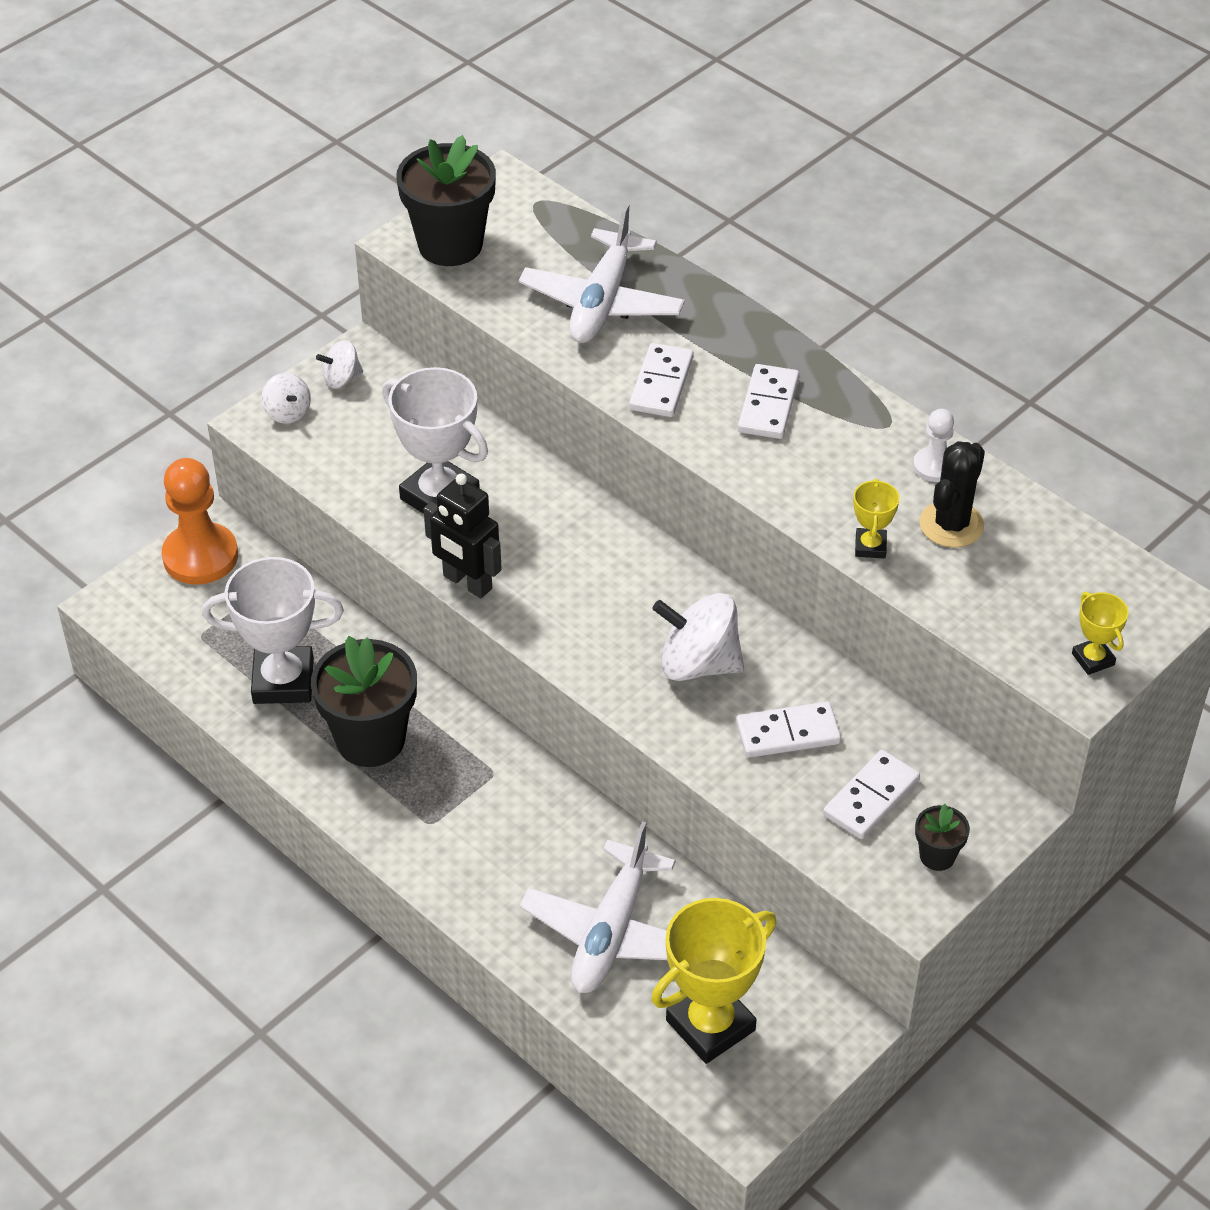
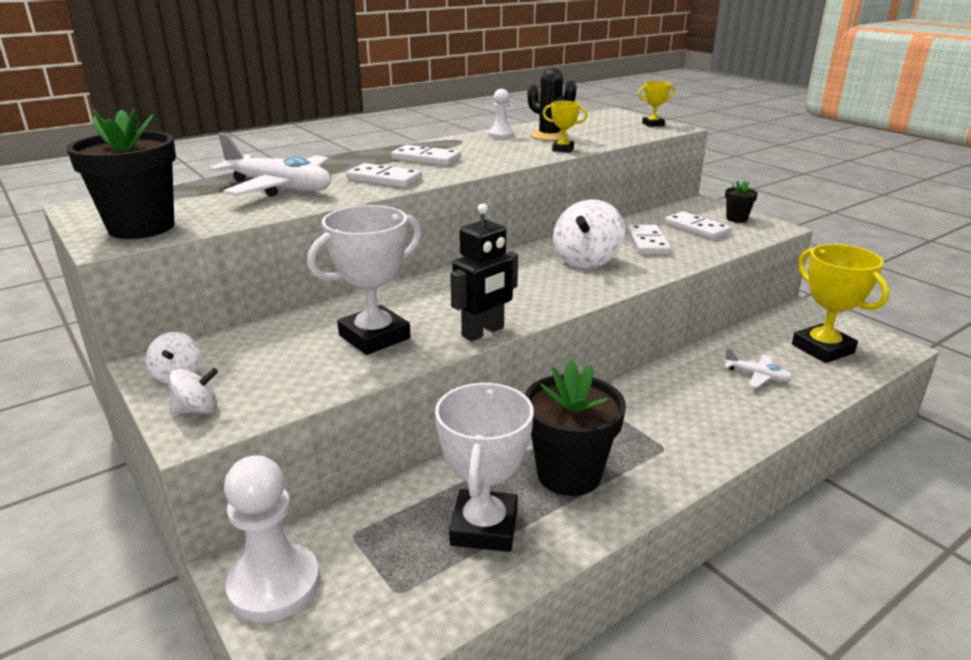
camera: 80 degrees left, 20 degrees down
orange pawn [162,458,238,585] -> white pawn [224,455,320,622]
white plane [520,821,676,993] -> white plane [724,348,793,388], size x0.50

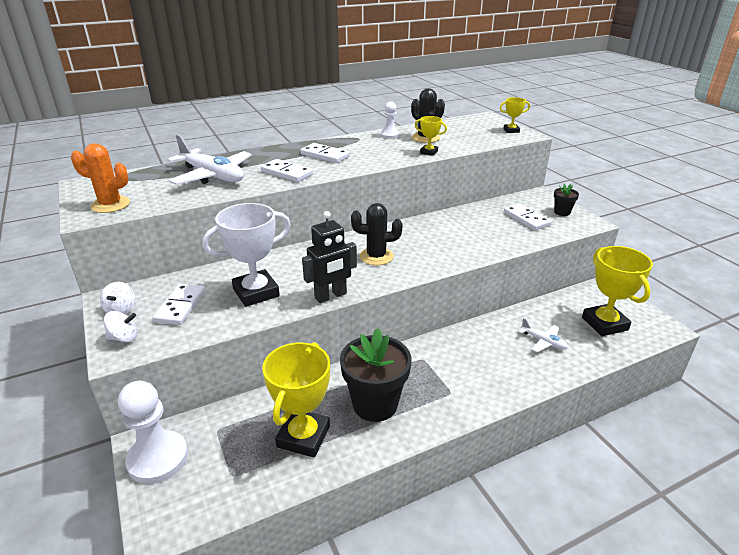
camera: 10 degrees right, 5 degrees up
black flower pot [66,109,176,239] -> orange cactus [71,143,130,213]
white trophy [435,383,534,552] -> yellow trophy [262,342,330,458]
white spinning top [553,199,625,269] -> none
white domino [627,225,671,255] -> white domino moved to [153,284,206,325]
none -> black cactus [351,203,402,265]

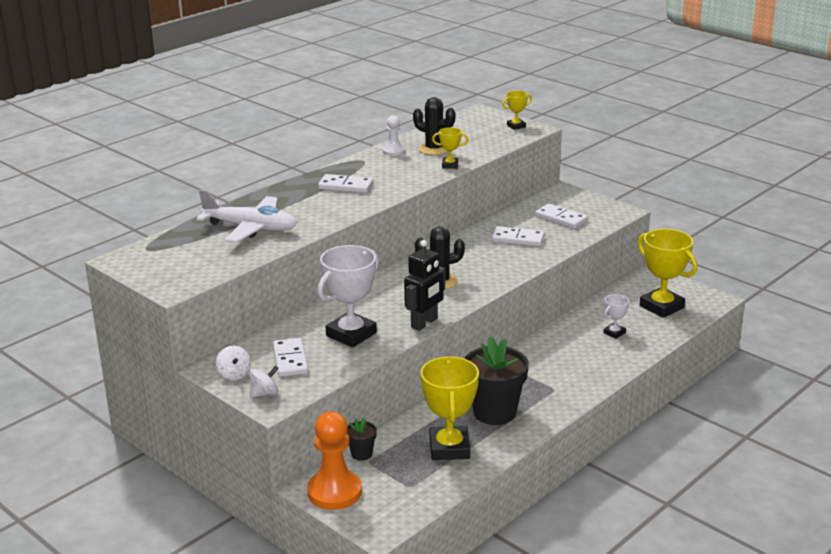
camera: 20 degrees left, 5 degrees down
orange cactus [71,143,130,213] -> none
white pawn [118,381,188,484] -> orange pawn [307,411,362,510]
white domino [261,159,313,182] -> white domino moved to [492,226,544,246]
white plane [519,318,568,352] -> white trophy [603,294,629,339]
black flower pot [554,183,579,216] -> black flower pot moved to [347,418,377,461]

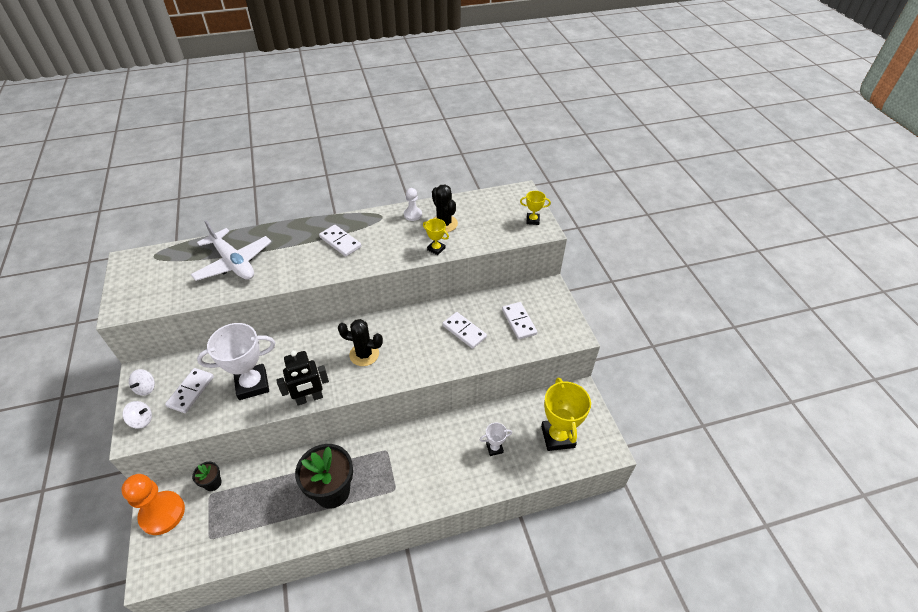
camera: 30 degrees right, 20 degrees up
yellow trophy [420,356,479,460] -> none

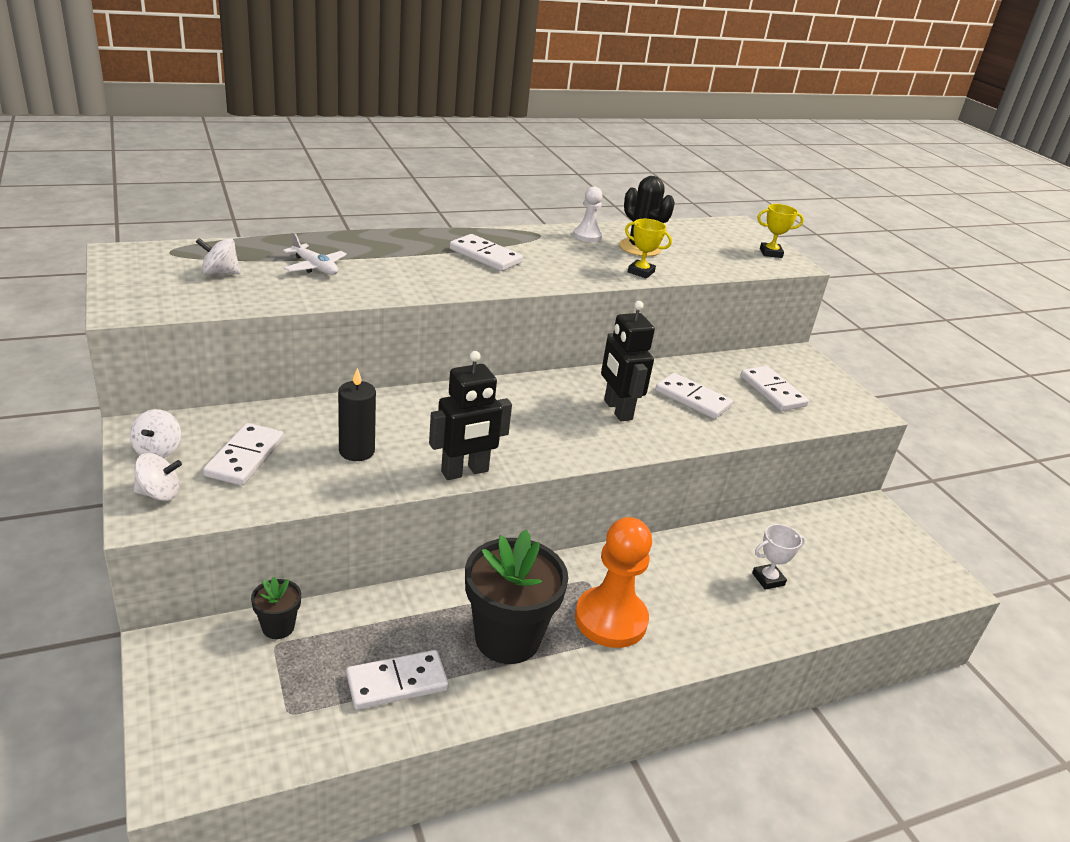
camera: 10 degrees left, 15 degrees down
orange pawn [121,474,185,535] -> orange pawn moved to [575,517,652,648]
white plane [190,220,271,281] -> white plane [283,232,347,275], size x0.50
white trophy [197,323,275,400] -> black candle [338,368,376,461]
black cactus [338,319,383,366] -> none
yellow trophy [541,377,591,451] -> none
none -> white spinning top [196,238,241,275]
none -> white domino [346,650,449,710]
none -> black robot [601,301,655,421]

